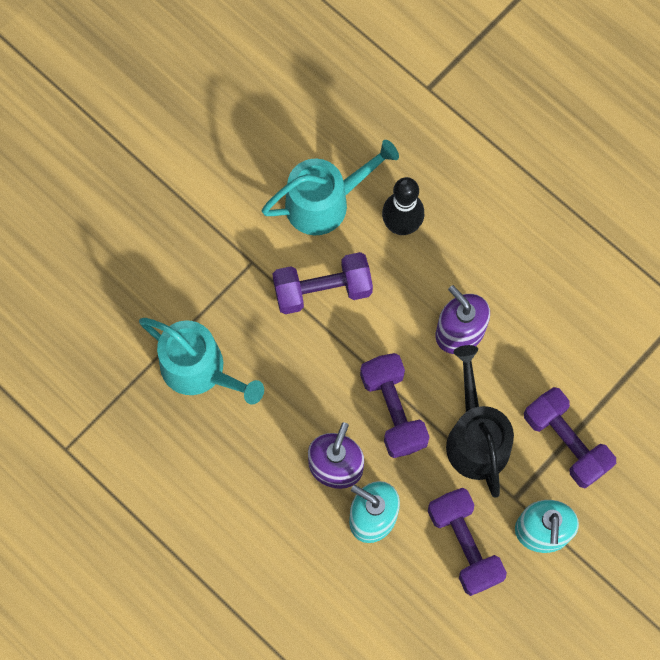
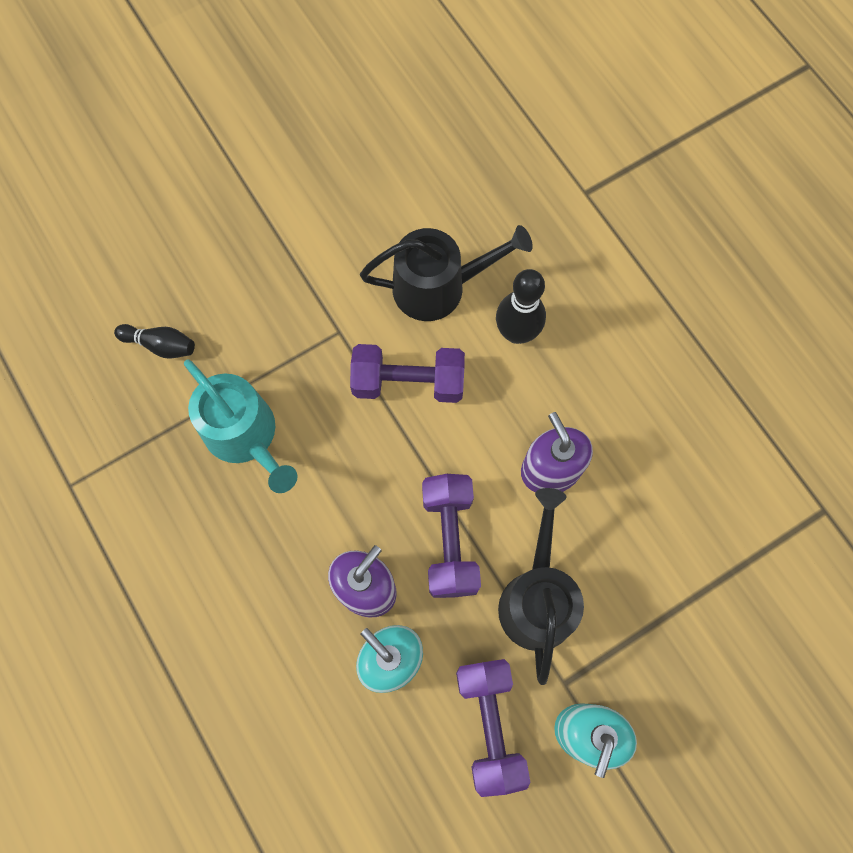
camera: 15 degrees right, 0 degrees up
turquoise watering can [262,140,399,235] -> black watering can [360,225,533,321]
purple dumbbell [524,387,616,488] -> none
none -> black bowling pin [114,324,195,359]

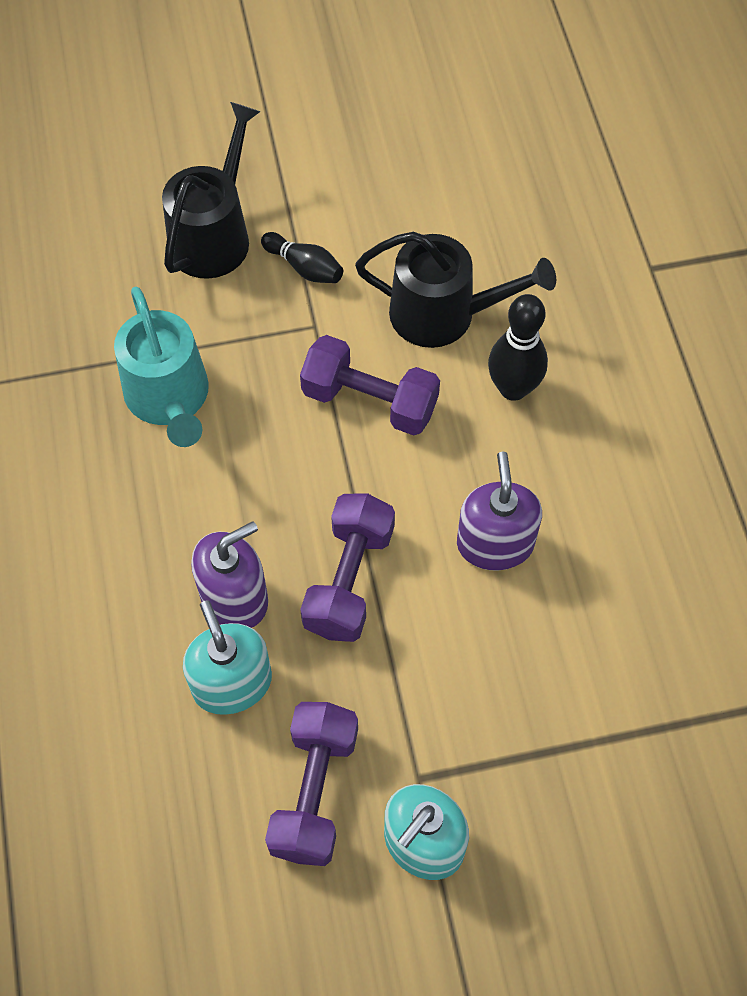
camera: 20 degrees right, 10 degrees down
black bowling pin [114,324,195,359] -> black bowling pin moved to [261,232,343,283]
black watering can [498,488,584,685] -> black watering can moved to [162,102,260,279]

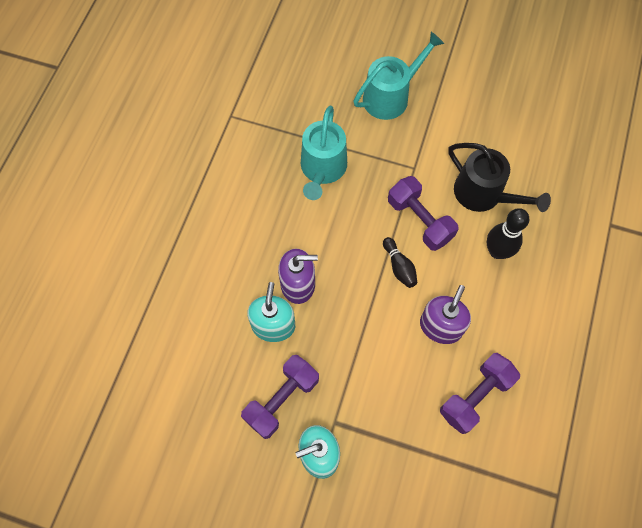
camera: 30 degrees right, 5 degrees up
black watering can [162,102,260,279] -> turquoise watering can [354,32,444,120]
black bowling pin [261,232,343,283] -> black bowling pin moved to [383,237,418,288]
purple dumbbell [300,494,395,642] -> purple dumbbell moved to [440,353,520,434]

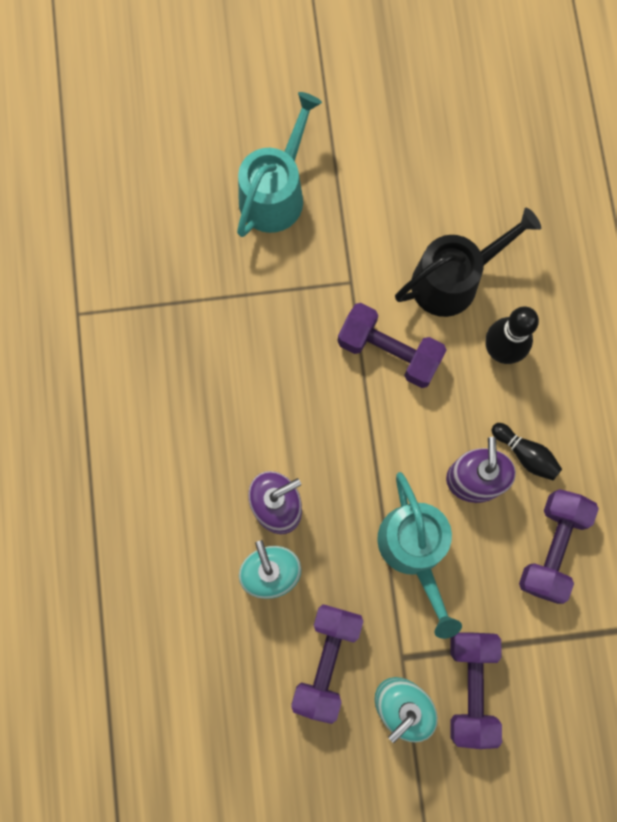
camera: 25 degrees left, 10 degrees up
turquoise watering can [301,106,347,200] -> turquoise watering can moved to [377,472,462,639]
black bowling pin [383,237,418,288] -> black bowling pin moved to [491,423,562,480]
black watering can [448,143,551,212] -> black watering can turned 45 degrees counterclockwise [395,208,541,317]
none -> purple dumbbell [450,632,502,749]

